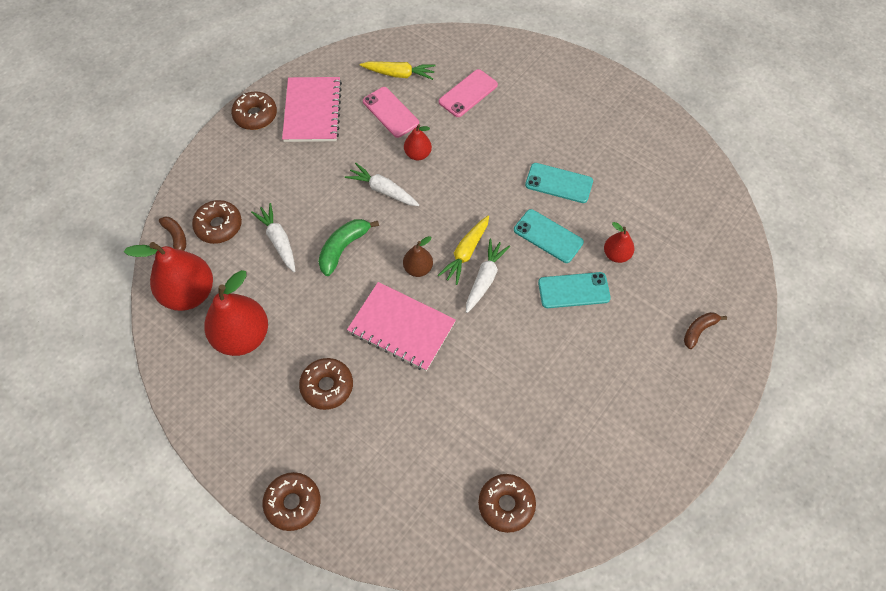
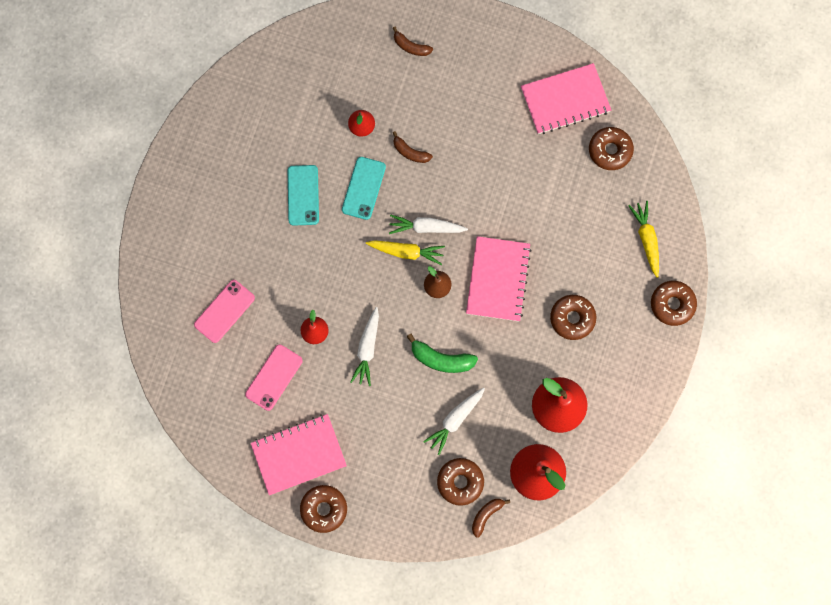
camera: 110 degrees left, 15 degrees up
yellow carrot [360,62,436,80] -> yellow carrot moved to [628,201,659,278]
pink phone [439,69,498,117] -> pink phone turned 75 degrees counterclockwise [194,280,255,343]
turquoise phone [538,272,611,308] -> brown banana [393,131,433,163]
none -> pink notebook [521,63,611,134]

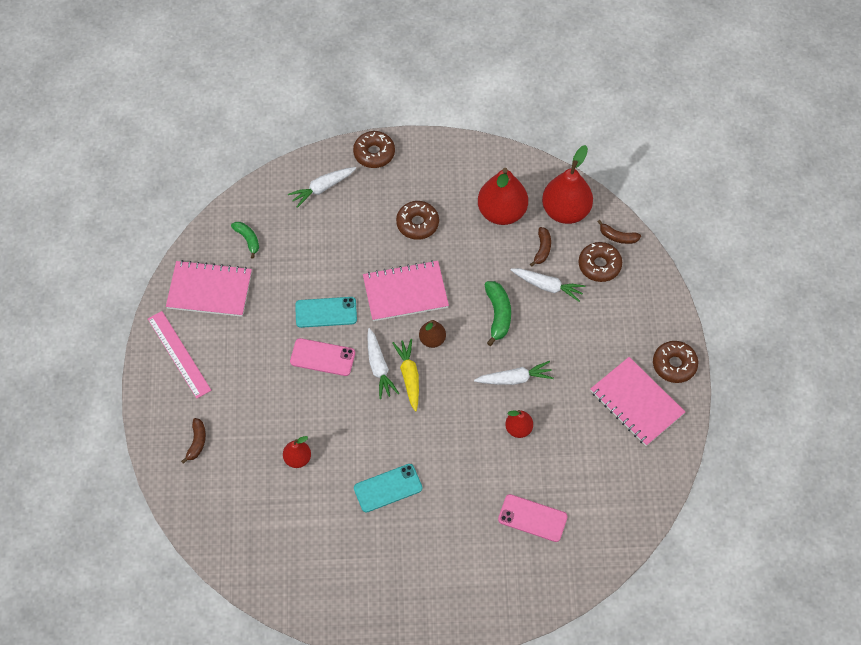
camera: 110 degrees left, 15 degrees down
pink phone [245,344,303,411] -> pink phone moved to [290,338,355,376]
turquoise phone [342,157,386,220] -> turquoise phone moved to [295,297,357,328]
brown banana [393,131,433,163] -> brown banana moved to [530,227,551,267]
pink notebook [521,63,611,134] -> pink notebook turned 45 degrees counterclockwise [166,260,252,317]
brown donut [589,127,634,170] -> green banana [231,222,259,259]
yellow carrot [628,201,659,278] -> white carrot [288,167,356,208]
none -> pink ruler [148,311,211,399]

